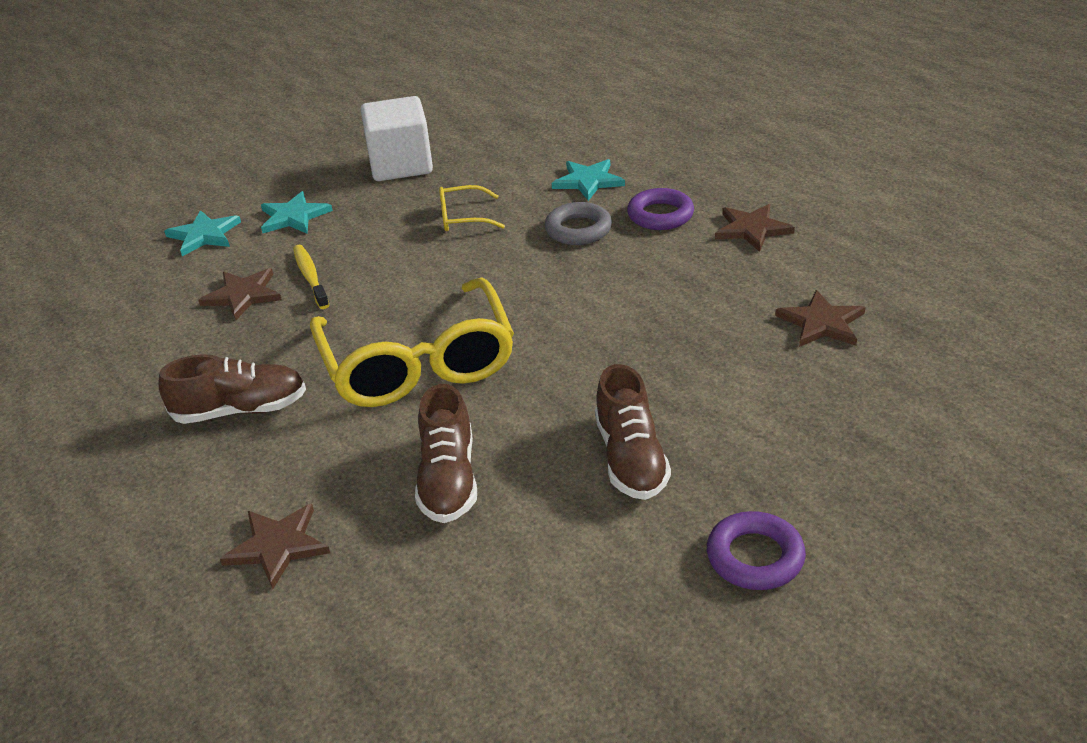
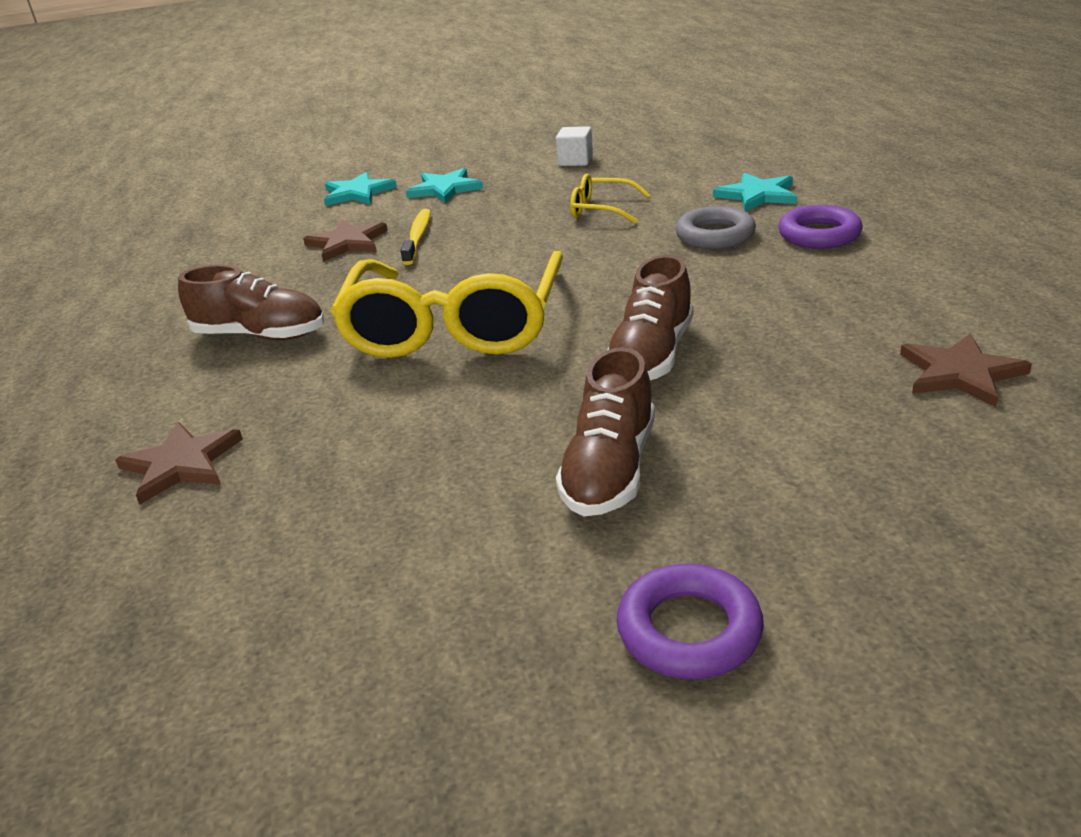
camera: 25 degrees right, 5 degrees down
white cube [361,96,433,181] -> white cube [556,126,593,166], size x0.49
brown shoe [415,384,477,523] -> brown shoe moved to [607,255,694,380]
brown star [715,204,795,252] -> none

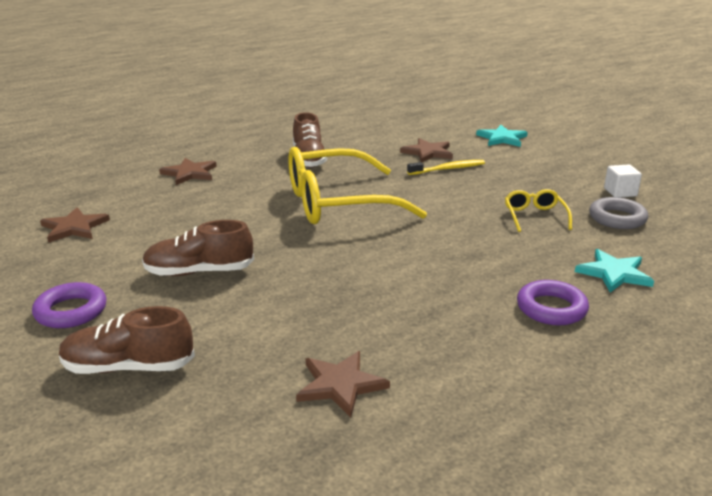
camera: 65 degrees right, 5 degrees down
turquoise star [406,168,483,203] -> none
brown shoe [607,255,694,380] -> brown shoe moved to [59,306,195,374]
grey ring [675,206,756,249] -> grey ring moved to [589,197,648,229]
none -> brown star [40,207,110,243]

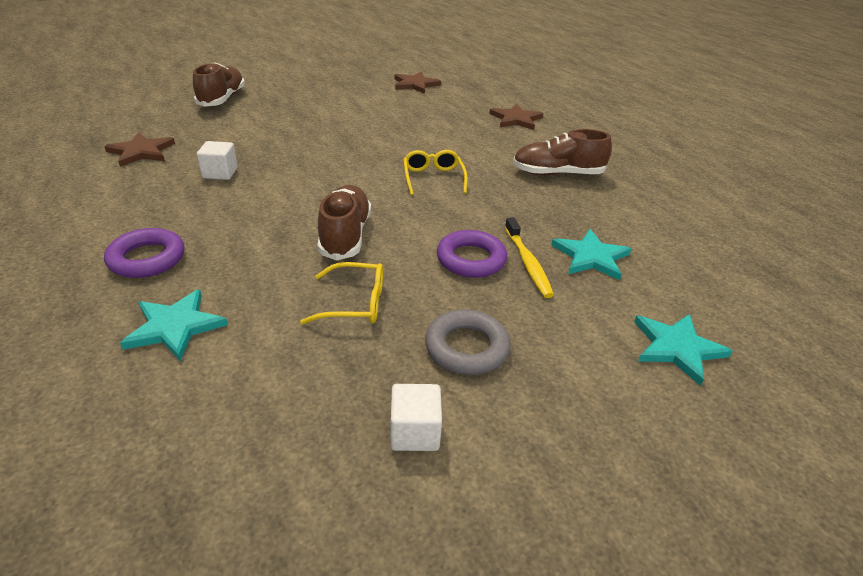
camera: 95 degrees right, 10 degrees up
purple ring [32,282,107,328] -> purple ring moved to [437,230,507,278]
brown shoe [142,220,254,276] -> brown shoe moved to [317,185,371,261]
yellow glasses [288,147,427,224] -> yellow glasses [403,150,468,195], size x0.44
brown star [400,138,453,162] -> turquoise star [551,229,631,280]
grey ring [589,197,648,229] -> grey ring moved to [425,309,511,375]
none -> white cube [197,141,238,180]

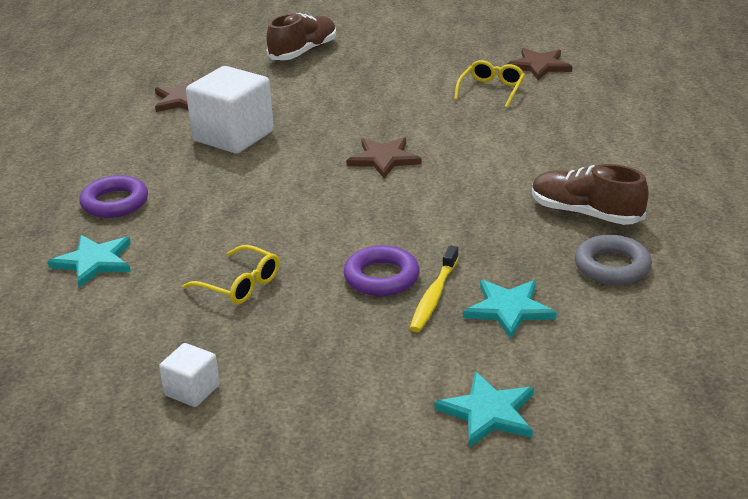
camera: 35 degrees right, 5 degrees down
white cube [197,141,238,180] -> white cube [186,66,274,153], size x2.05
brown shoe [317,185,371,261] -> none
yellow glasses [403,150,468,195] -> yellow glasses moved to [454,60,525,108]
grey ring [425,309,511,375] -> grey ring moved to [575,235,652,285]
brown star [489,104,543,130] -> brown star moved to [347,137,421,179]

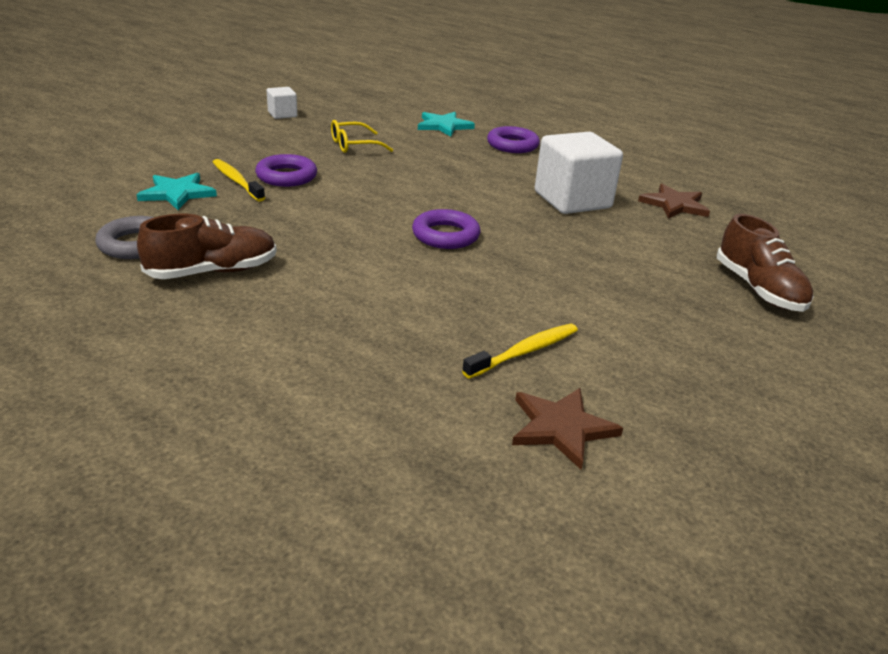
camera: 120 degrees right, 0 degrees up
brown star [347,137,421,179] -> purple ring [412,209,480,249]
turquoise star [435,372,534,447] -> none
yellow glasses [454,60,525,108] -> yellow toothbrush [462,323,578,379]

